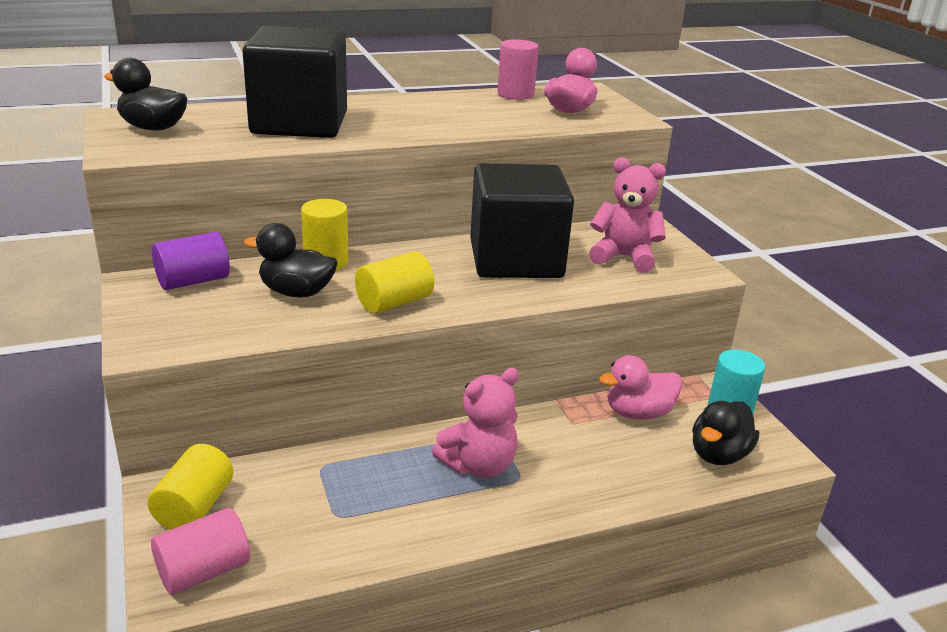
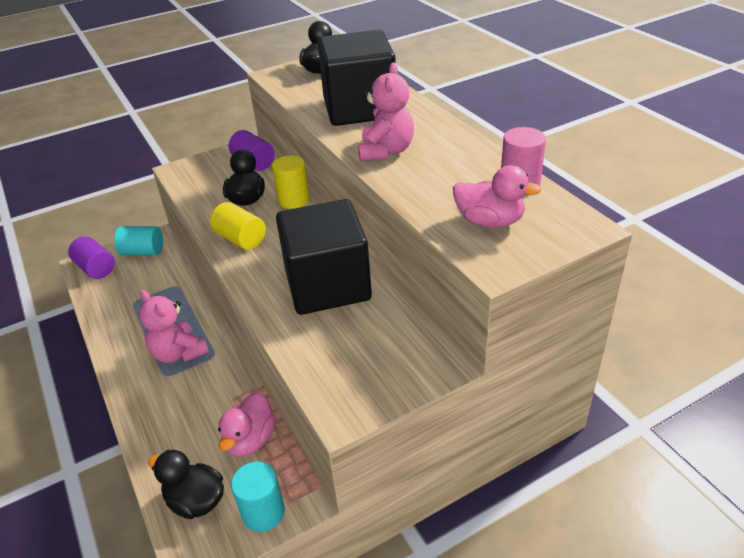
camera: 85 degrees right, 10 degrees up
yellow cylinder [147,444,233,530] -> turquoise cylinder [114,226,163,255]
pink cylinder [151,508,250,595] -> purple cylinder [68,236,115,279]
pink teddy bear [589,157,666,273] -> pink teddy bear moved to [358,63,414,161]
pink duck [599,355,682,420] -> pink duck turned 135 degrees counterclockwise [218,392,276,457]

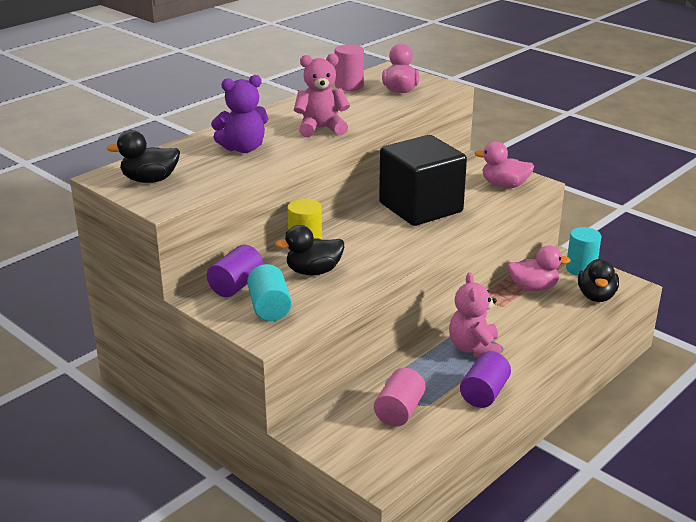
camera: 110 degrees left, 10 degrees down
purple cylinder [68,236,115,279] -> purple cylinder moved to [460,351,511,408]
turquoise cylinder [114,226,163,255] -> turquoise cylinder moved to [247,264,292,321]
pink teddy bear [139,290,209,363] -> pink teddy bear turned 150 degrees clockwise [449,273,501,358]
yellow cylinder [210,202,266,250] -> none
black cube [317,30,396,126] -> purple teddy bear [211,75,268,153]
none -> pink cylinder [374,368,426,427]
none -> pink duck [475,141,534,188]

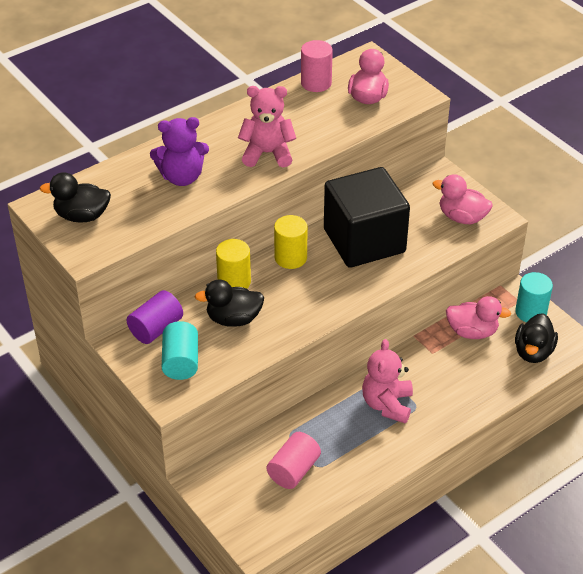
camera: 10 degrees right, 15 degrees up
purple cylinder [460,351,511,408] -> none
none -> yellow cylinder [274,215,308,269]

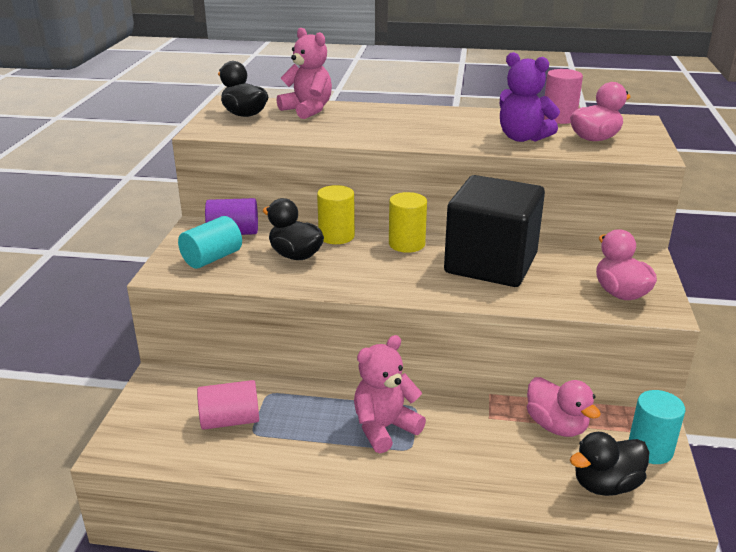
camera: 45 degrees right, 15 degrees down
purple teddy bear [150,117,209,186] -> purple teddy bear moved to [500,52,560,142]
pink teddy bear [238,86,296,168] -> pink teddy bear moved to [277,28,332,119]

